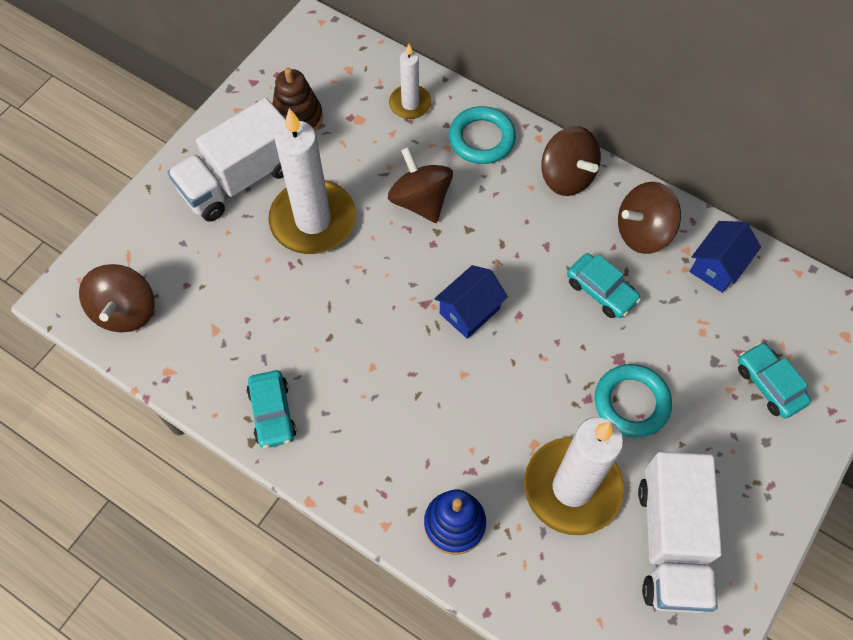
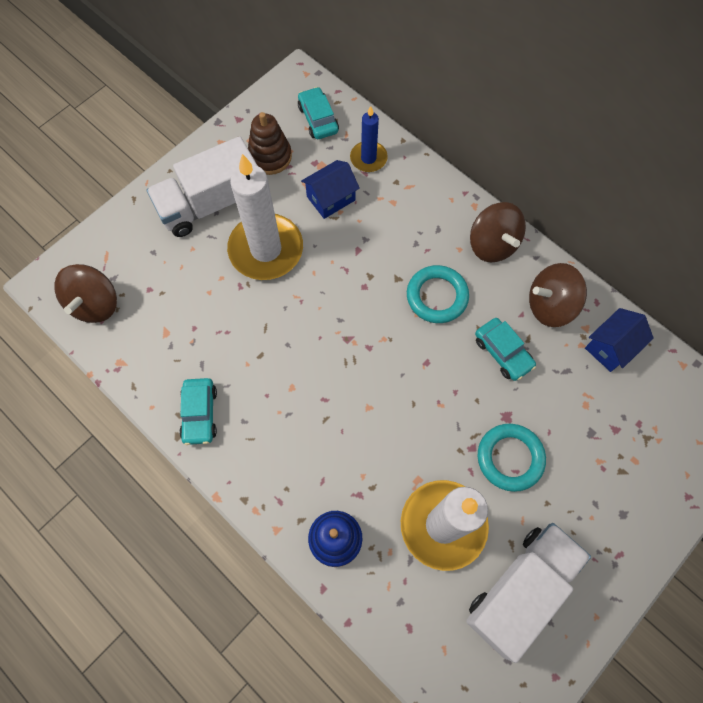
camera: 10 degrees right, 5 degrees up
brown spinning top [388,147,453,223] -> none
white candle [389,44,432,119] -> blue candle [350,106,388,172]
blue house [434,265,508,339] -> blue house moved to [301,160,360,219]
turquoise ring [449,106,516,164] -> turquoise ring moved to [407,265,469,323]
white truck [638,452,722,613] -> white truck turned 150 degrees counterclockwise [466,523,591,663]
turquoise car [738,342,811,418] -> turquoise car moved to [298,87,339,139]

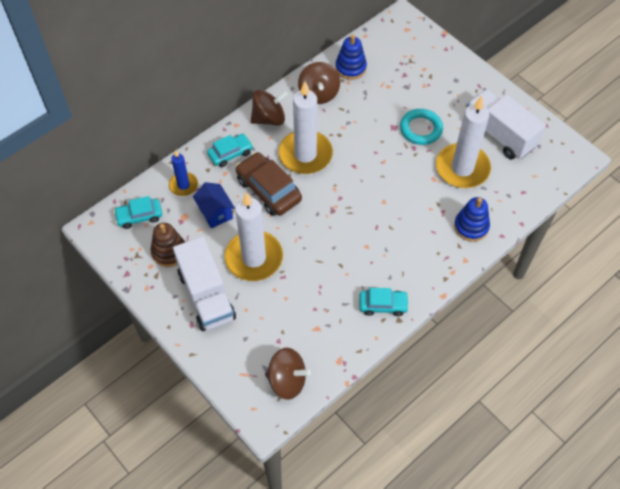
camera: 85 degrees left, 10 degrees down
turquoise ring [407,265,469,323] -> white candle [278,82,333,174]
turquoise car [475,318,536,381] -> turquoise car moved to [207,134,253,167]
blue house [585,308,654,372] -> blue stacking toy [335,35,367,80]
none -> brown car [236,152,302,216]

